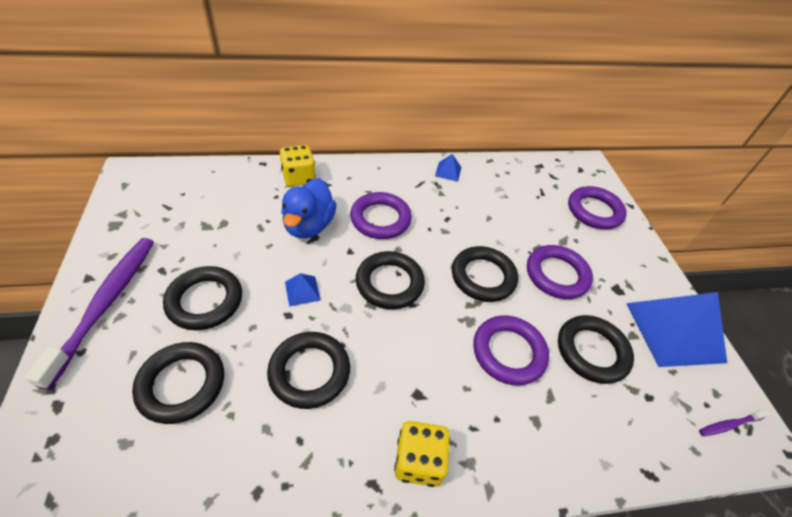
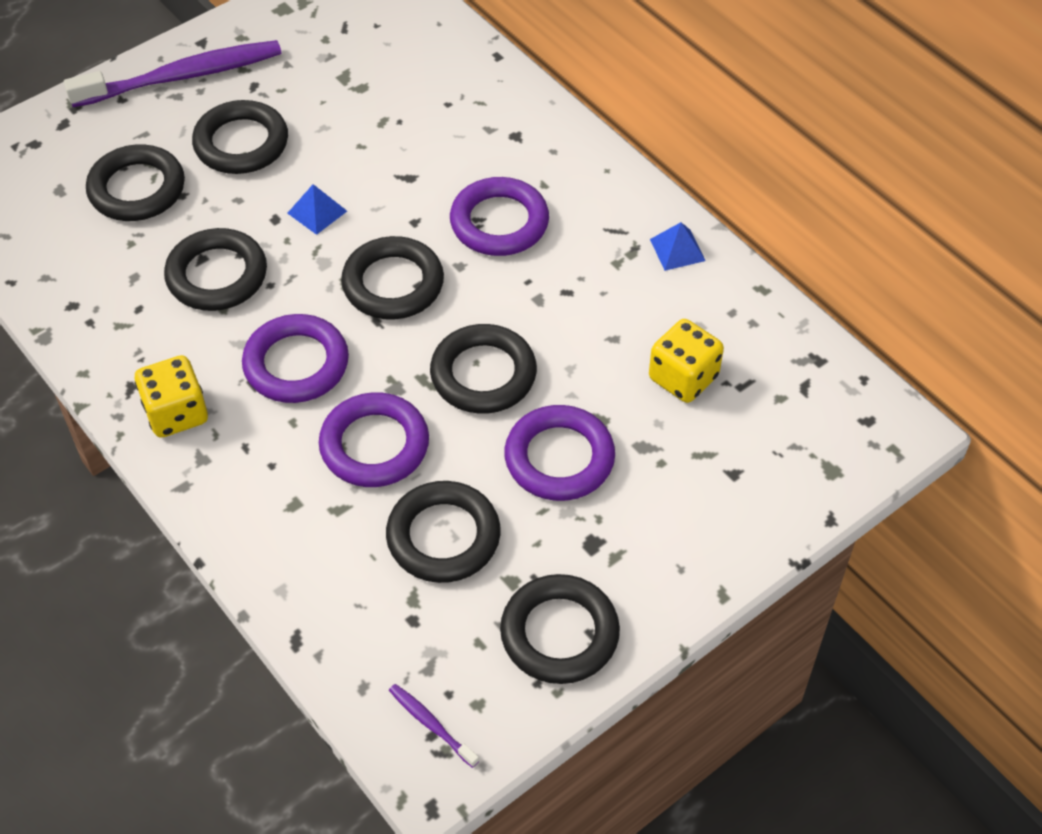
camera: 65 degrees right, 5 degrees up
yellow dice [280,145,316,187] -> yellow dice moved to [649,319,724,403]
blue duck [281,178,337,239] -> none
purple ring [568,186,627,229] -> purple ring moved to [242,314,349,403]
blue pyramid [626,292,727,367] -> black ring [500,574,620,684]

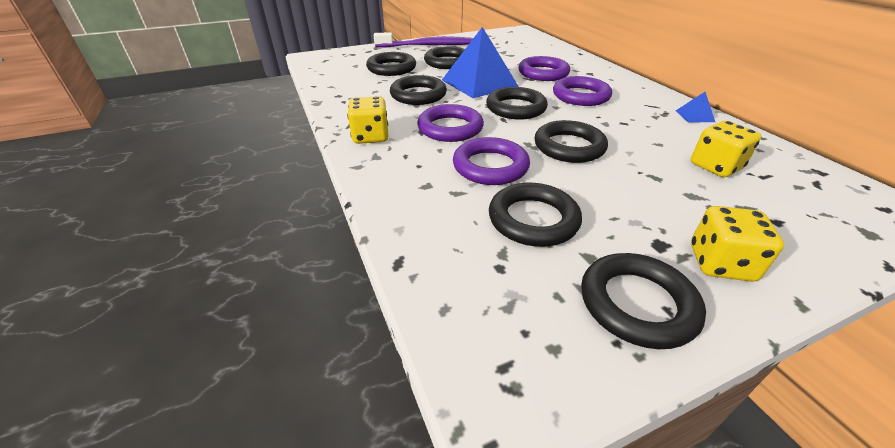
camera: 15 degrees right, 15 degrees down
blue pyramid [288,184,347,235] -> blue pyramid [442,27,518,98], size x2.39
purple toothbrush [389,684,479,768] -> none
purple ring [504,405,615,501] -> purple ring moved to [518,56,570,81]
none -> yellow dice [691,206,784,282]

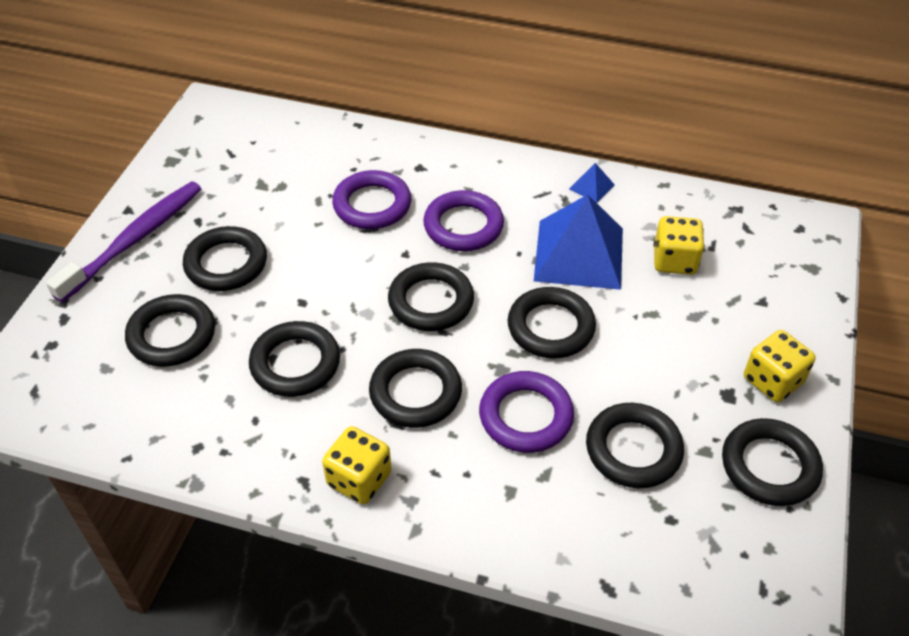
camera: 50 degrees left, 10 degrees up
purple ring [417,104,484,142] -> black ring [369,349,462,428]
blue pyramid [442,27,518,98] -> blue pyramid moved to [534,194,623,290]

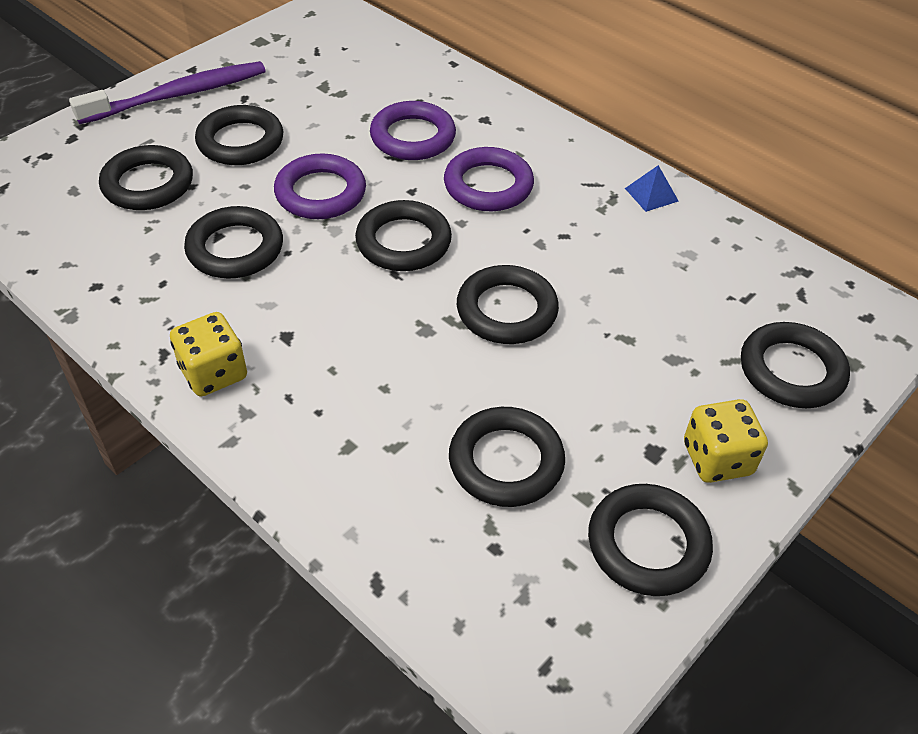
camera: 25 degrees right, 0 degrees up
black ring [369,349,462,428] -> black ring moved to [741,322,850,408]
purple ring [479,371,574,453] -> purple ring moved to [274,153,366,219]
blue pyramid [534,194,623,290] -> none
yellow dice [654,216,705,275] -> none

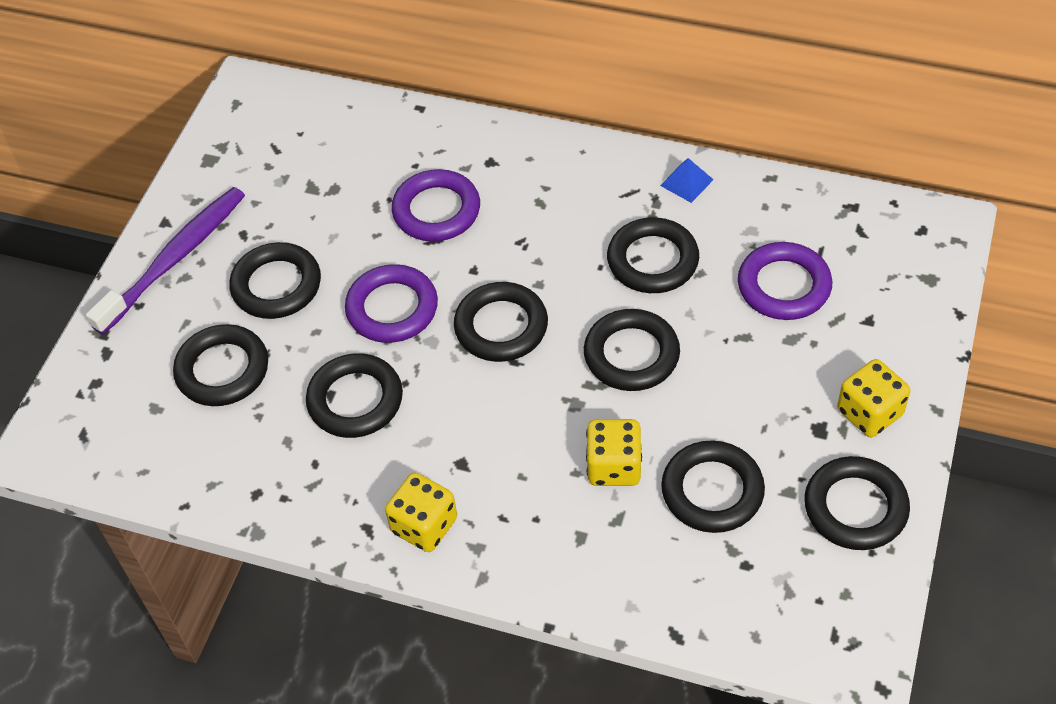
camera: 20 degrees left, 5 degrees up
purple ring [444,147,534,211] -> purple ring moved to [738,242,832,320]
black ring [741,322,850,408] -> black ring moved to [607,217,699,293]
none -> yellow dice [586,419,642,486]

